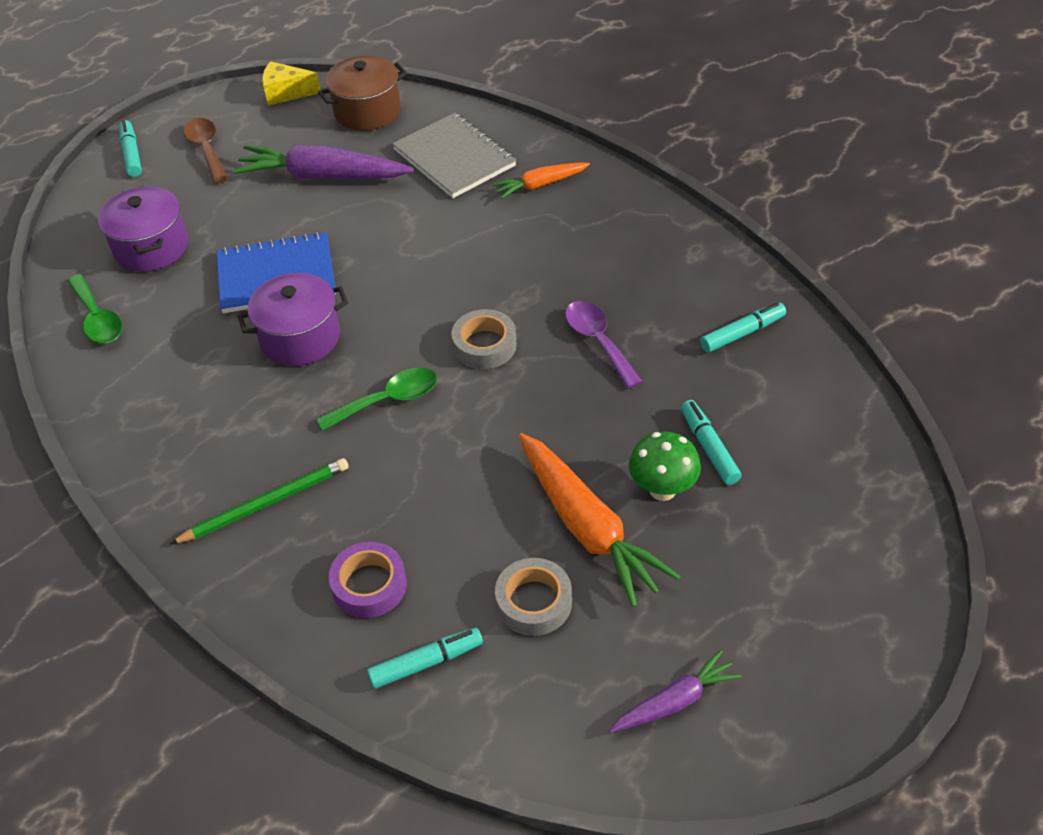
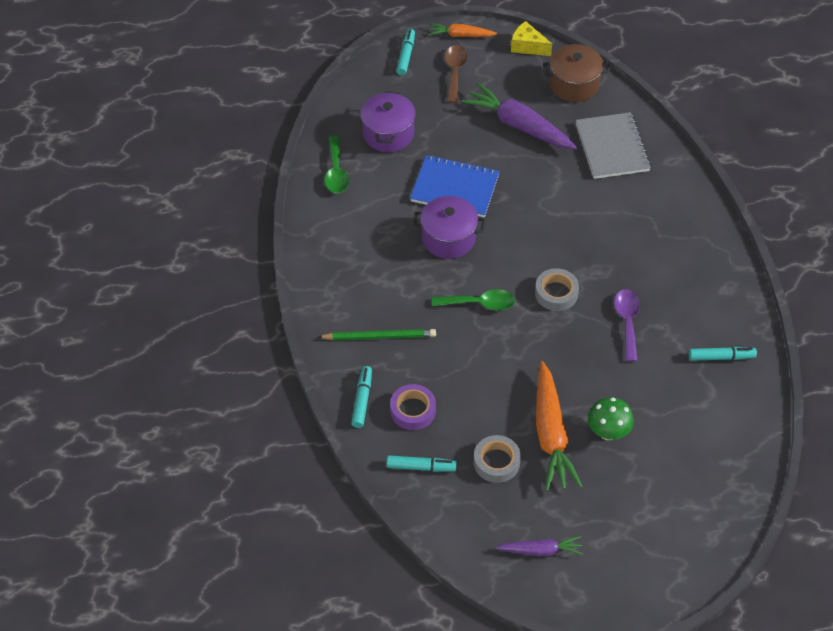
camera: 25 degrees right, 5 degrees up
orange carrot [492,163,590,199] -> orange carrot moved to [429,23,497,37]
turquoise marker [681,400,742,485] -> turquoise marker moved to [351,366,372,428]

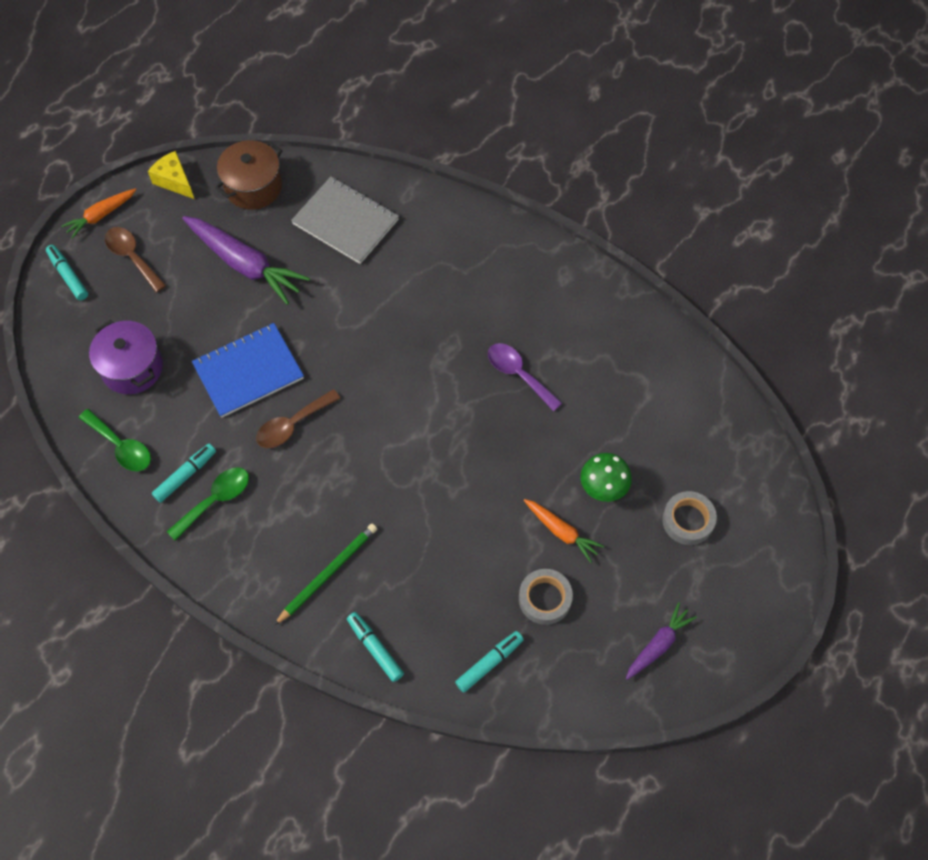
camera: 45 degrees left, 10 degrees up
purple tape [390,384,436,430] -> none
purple pot [413,196,486,259] -> brown spoon [256,389,341,448]
green spoon [432,289,515,311] -> green spoon moved to [167,467,249,540]
purple carrot [461,83,578,149] -> purple carrot turned 135 degrees counterclockwise [182,216,310,305]
yellow cheese [511,21,552,56] -> yellow cheese turned 60 degrees clockwise [148,151,194,199]
grey tape [535,268,579,311] -> grey tape moved to [662,491,717,545]
orange carrot [536,361,583,491] -> orange carrot [524,499,604,563], size x0.56
turquoise marker [689,347,757,361] -> turquoise marker moved to [152,444,216,503]

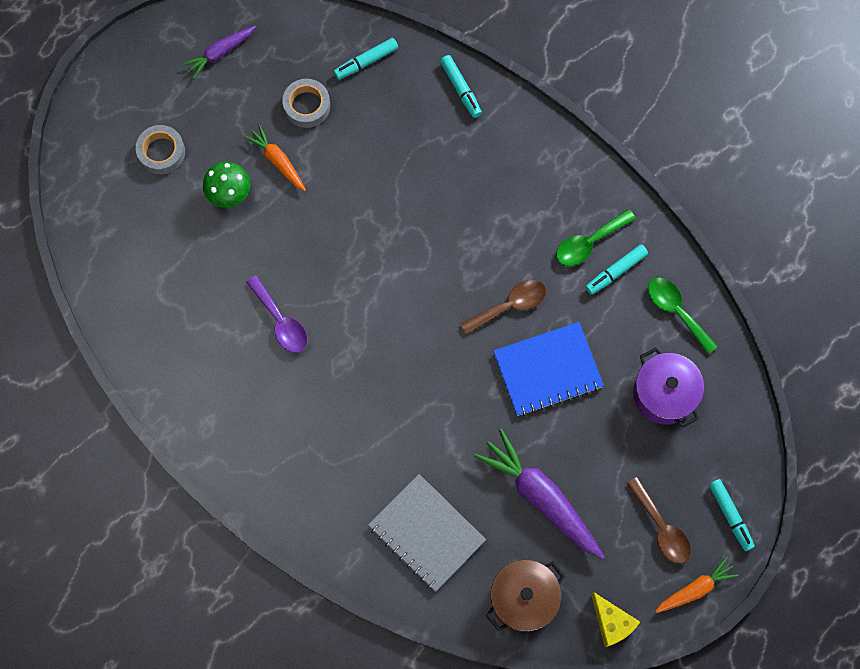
camera: 170 degrees left, 10 degrees up
green pencil [274,524,377,626] -> none

